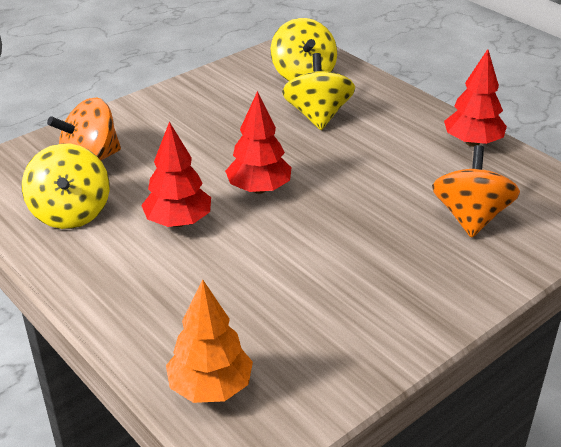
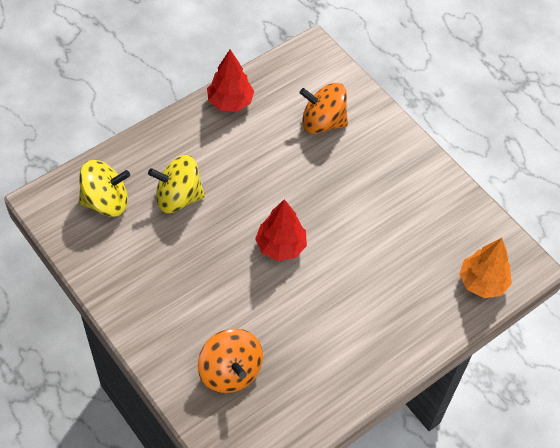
camera: 90 degrees left, 20 degrees up
yellow spinning top [22,144,110,229] -> none
red tree [141,122,211,227] -> none

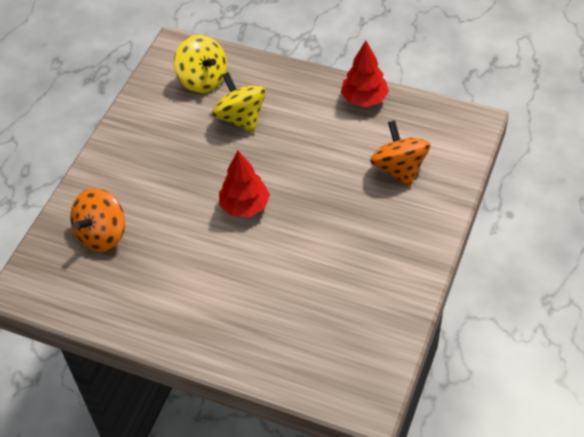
camera: 65 degrees right, 5 degrees down
orange tree [459,238,512,298] -> none

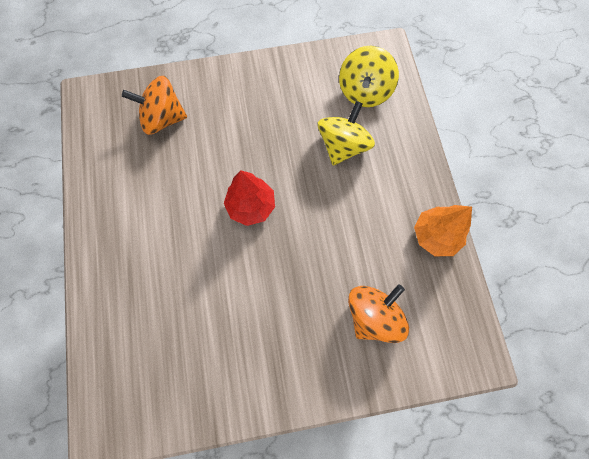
camera: 55 degrees right, 20 degrees up
red tree [341,41,389,107] -> orange tree [414,205,472,256]

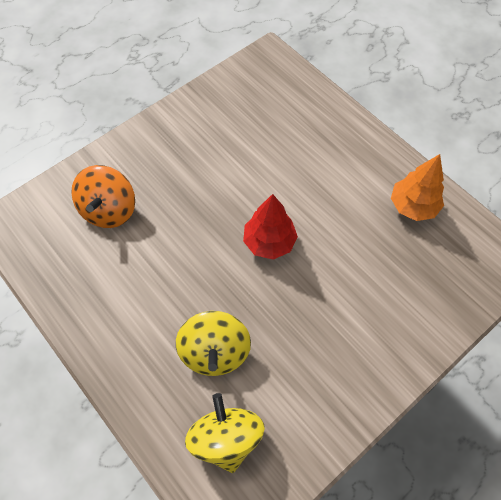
camera: 150 degrees right, 10 degrees down
orange spinning top [122,76,187,135] -> none
orange tree [414,205,472,256] -> orange tree moved to [391,154,444,221]

